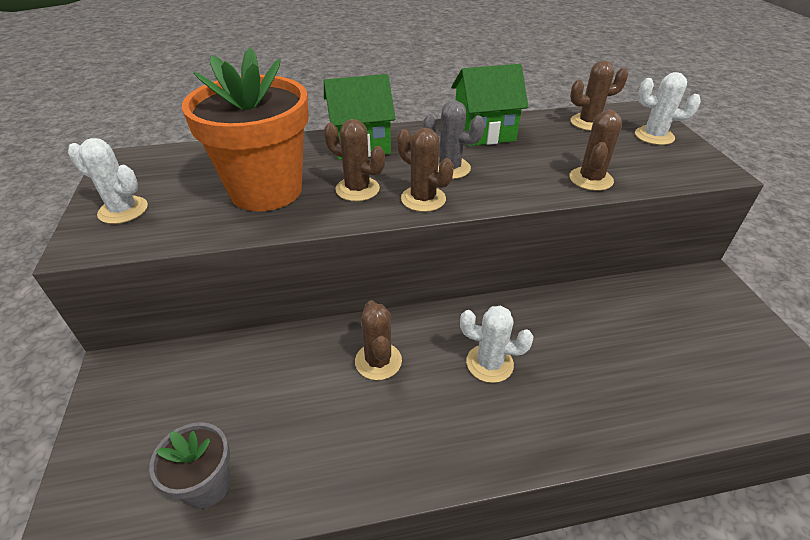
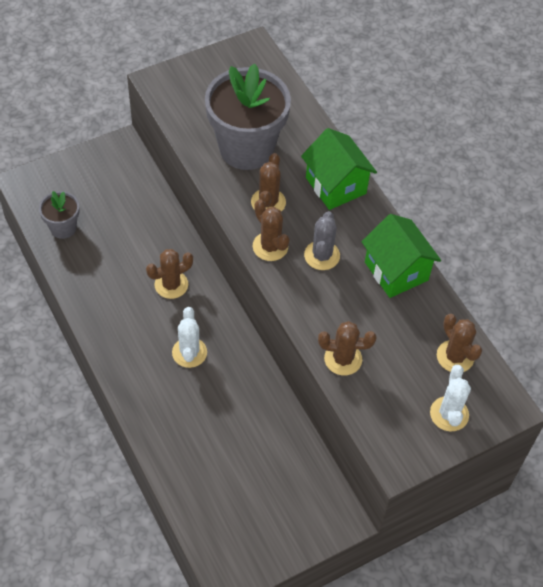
camera: 70 degrees right, 15 degrees up
white cactus [68,138,148,224] -> none
orange flower pot [182,47,309,211] -> grey flower pot [205,64,291,170]
brown cactus [397,128,454,212] -> brown cactus turned 60 degrees counterclockwise [253,199,290,261]

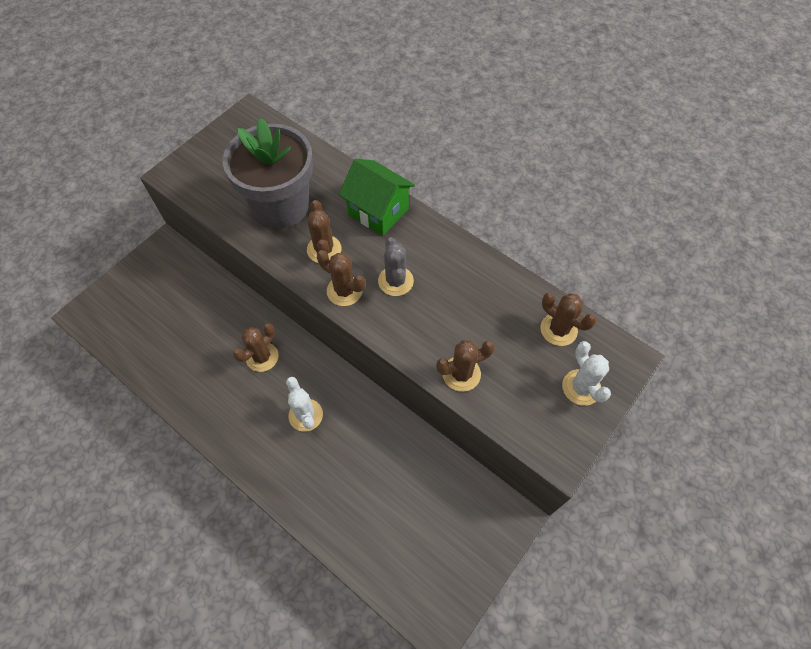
camera: 20 degrees left, 5 degrees up
grey flower pot [39,191,80,239] -> none
green house [361,214,441,298] -> none

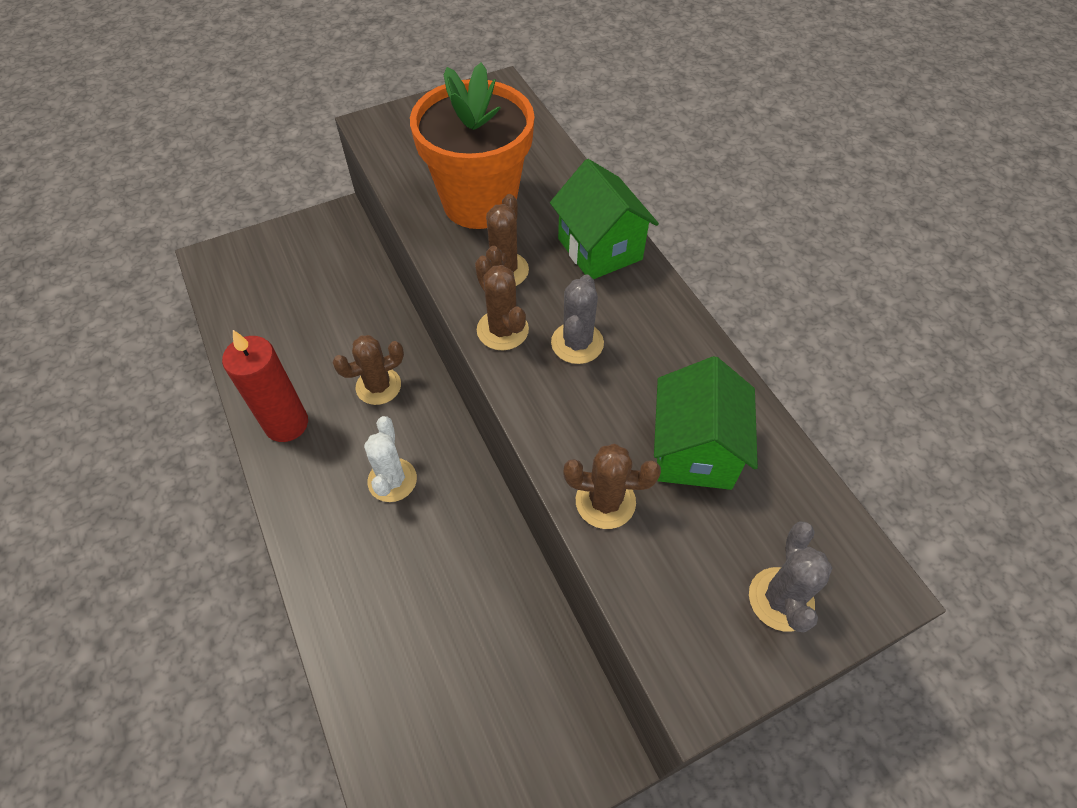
camera: 25 degrees right, 5 degrees down
grey flower pot [223,118,313,229] -> orange flower pot [410,62,534,229]
brown cactus [540,293,597,346] -> none
white cactus [562,341,611,406] -> grey cactus [749,521,832,632]
none -> red candle [222,330,308,442]
none -> green house [654,356,758,490]

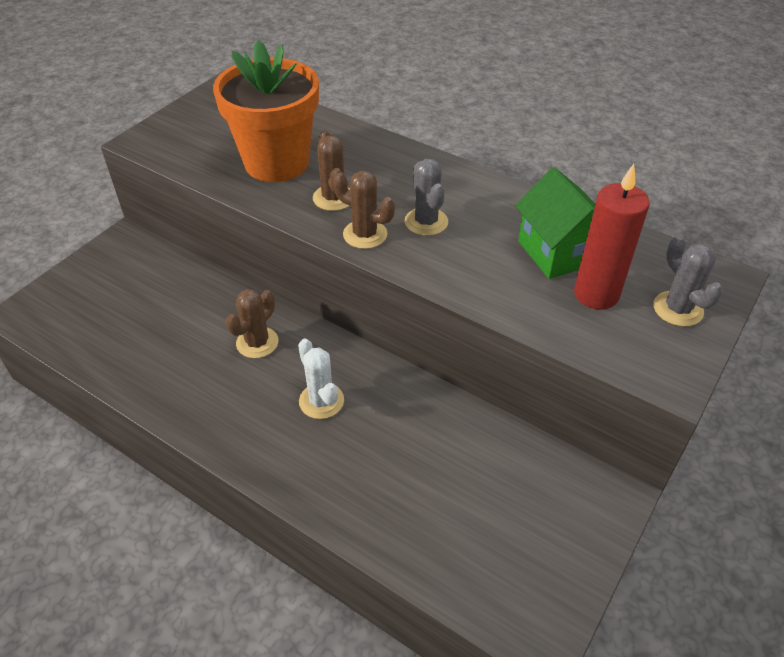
camera: 30 degrees left, 10 degrees down
red candle [222,330,308,442] -> red candle moved to [574,164,650,310]
green house [550,159,659,279] -> none
brown cactus [563,443,661,529] -> none

